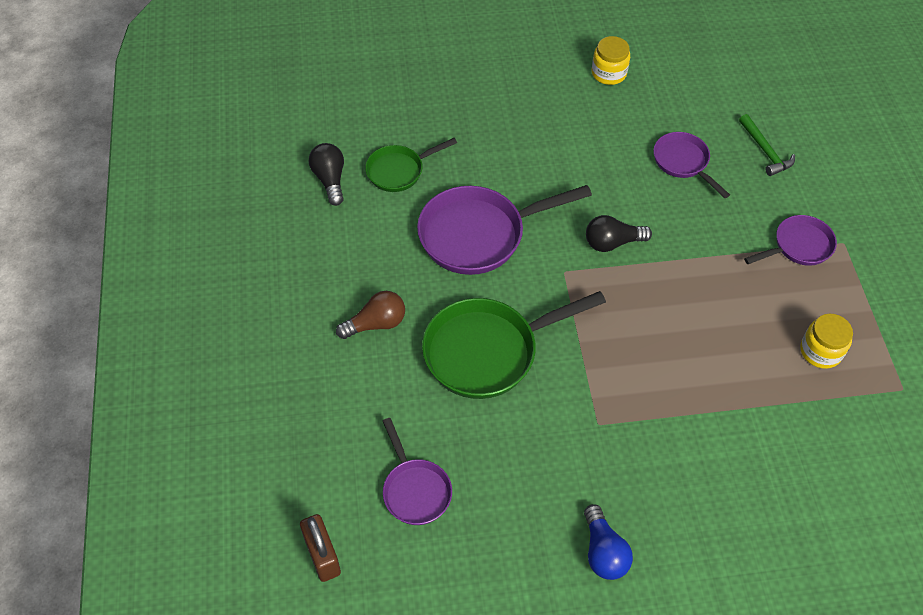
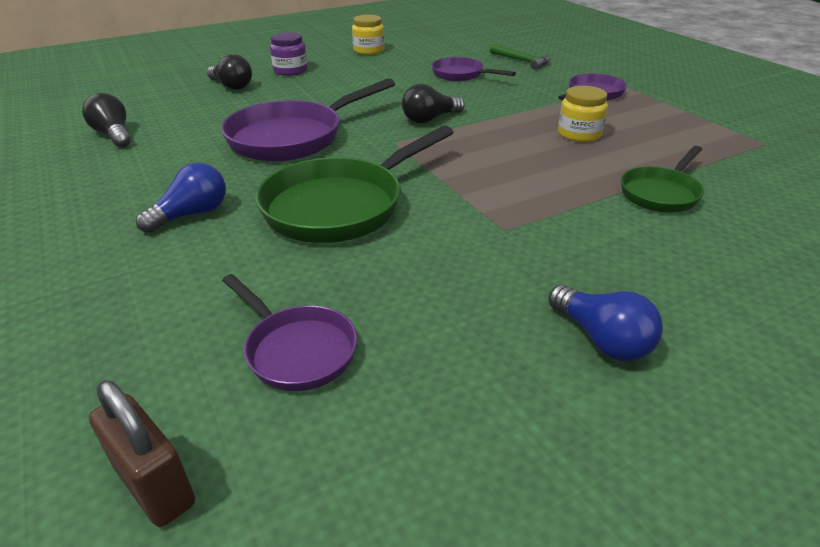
camera: 20 degrees left, 20 degrees down
brown light bulb [336,291,405,339] -> blue light bulb [136,163,226,233]
green pan [365,138,457,192] -> green pan moved to [621,146,704,213]
yellow jar [800,313,853,369] -> yellow jar moved to [558,86,608,142]
none -> black light bulb [207,54,252,90]
none -> purple jar [270,32,308,76]

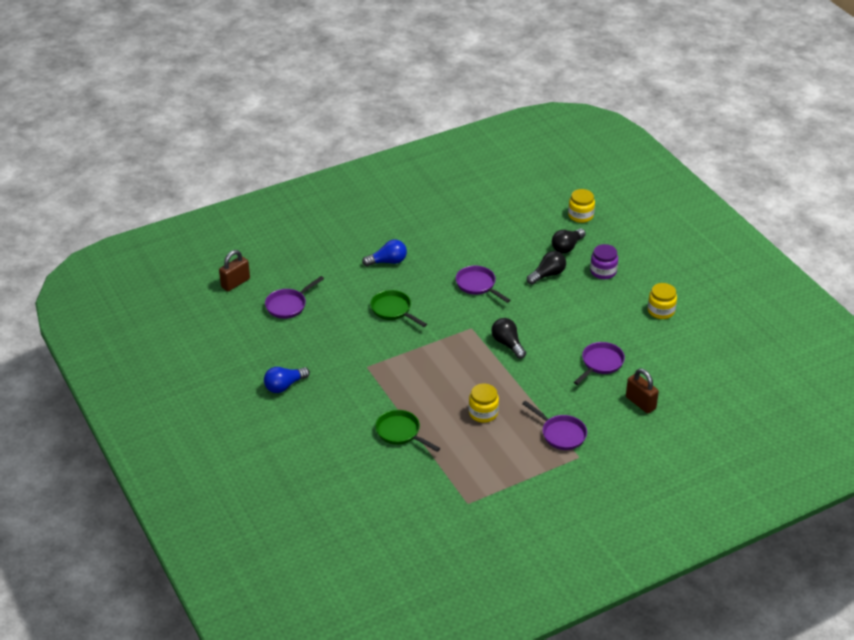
camera: 90 degrees right, 5 degrees up
black light bulb [82,93,131,147] -> black light bulb moved to [527,251,566,285]
blue light bulb [136,163,226,233] -> blue light bulb turned 60 degrees counterclockwise [362,240,407,266]
purple pan [221,78,395,162] -> purple pan [456,266,511,303], size x0.57
green pan [255,125,454,243] -> green pan [370,290,427,327], size x0.57
green hammer [490,44,550,70] -> brown padlock [626,368,659,413]
none -> yellow jar [568,189,595,223]

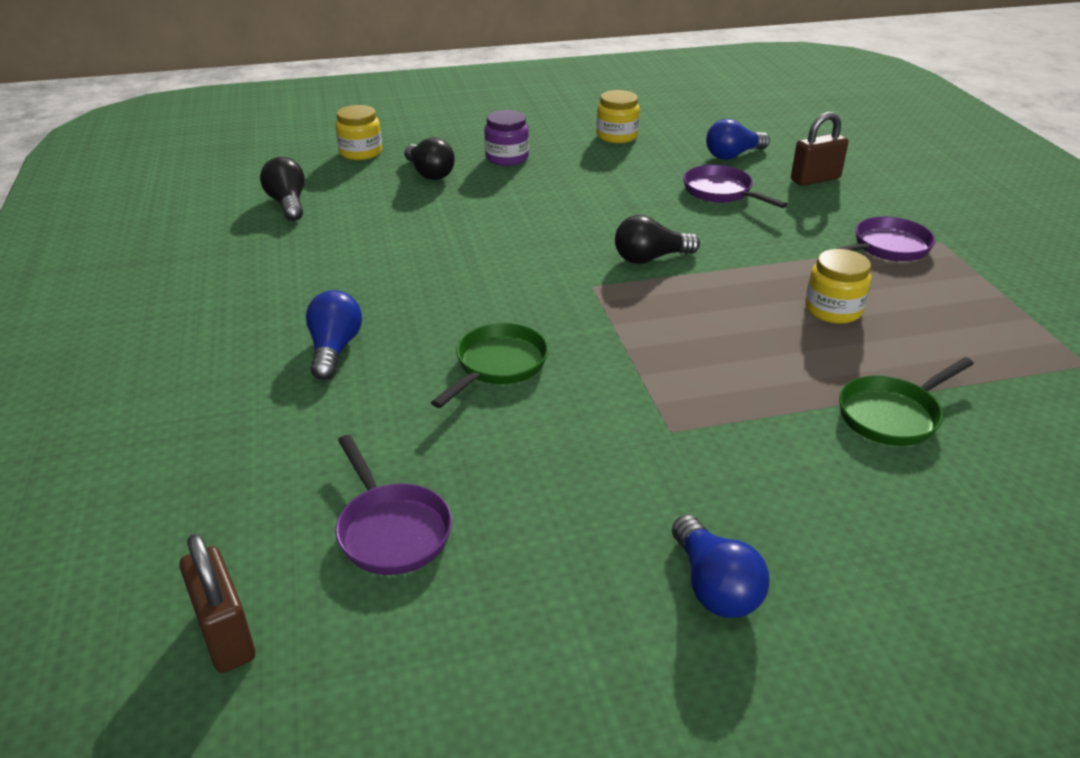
camera: 75 degrees left, 5 degrees down
green pan [370,290,427,327] -> green pan turned 150 degrees clockwise [431,323,548,408]
purple pan [456,266,511,303] -> none
black light bulb [527,251,566,285] -> black light bulb moved to [260,157,305,221]
none -> blue light bulb [706,119,770,160]

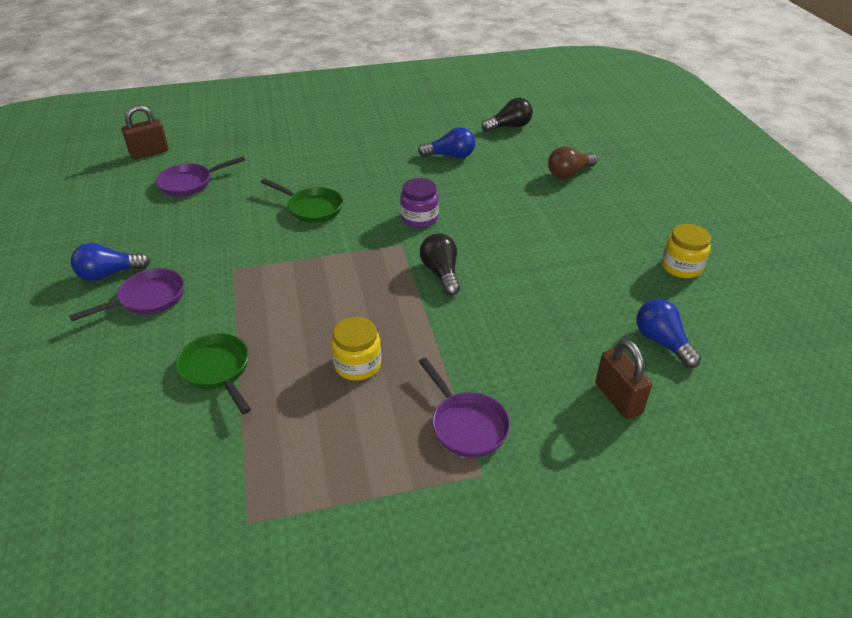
camera: 90 degrees right, 5 degrees up
blue light bulb [306,290,362,380] -> blue light bulb moved to [418,127,475,158]
yellow jar [335,105,382,160] -> none
black light bulb [404,137,455,180] -> brown light bulb [548,146,597,179]
purple jar [484,110,529,166] -> purple jar moved to [400,178,439,228]
purple pan [683,165,787,208] -> purple pan moved to [69,268,184,321]

